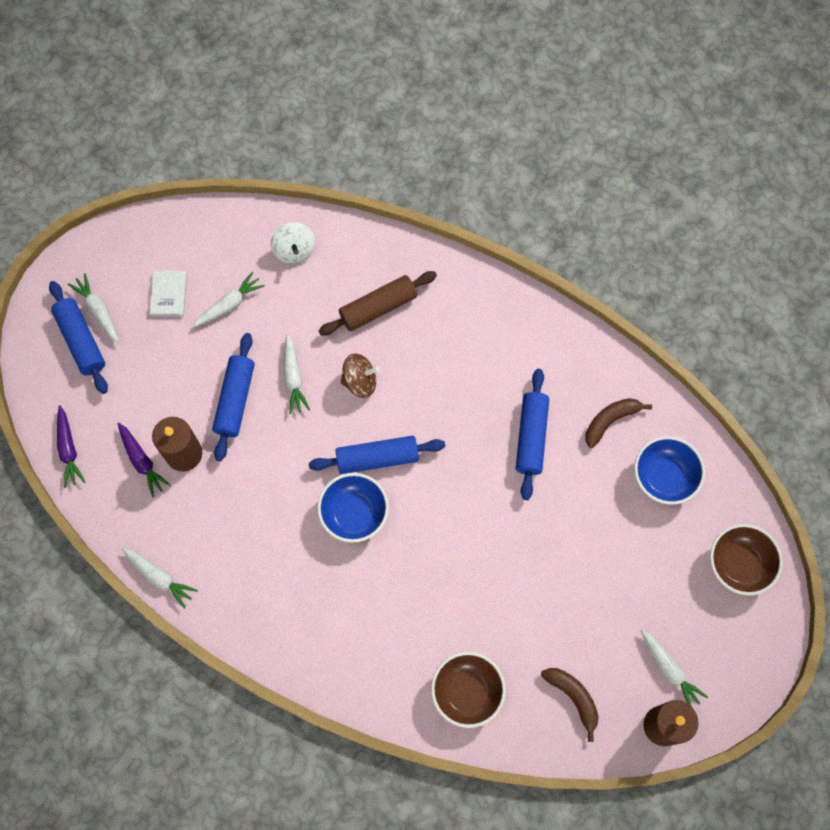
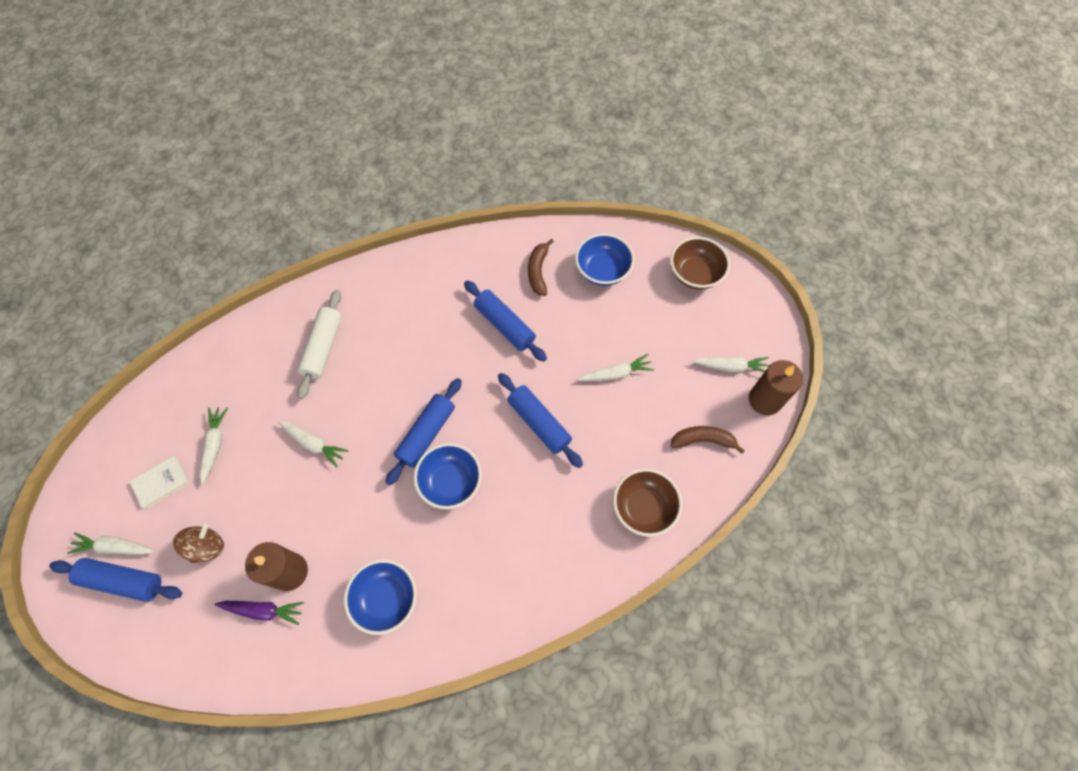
camera: 50 degrees left, 5 degrees down
purple carrot [57,405,85,488] -> none
white carrot [122,548,198,609] -> white carrot moved to [577,354,654,381]
white book [149,271,187,317] -> white book turned 75 degrees counterclockwise [130,456,189,509]
blue rolling pin [212,333,255,461] -> blue rolling pin moved to [498,373,583,468]
white spinning top [271,222,315,264] -> none
brown rolling pin [319,271,437,336] -> white rolling pin [297,290,342,399]
brown spinning top [341,353,379,398] -> brown spinning top moved to [173,524,224,563]
none -> blue bowl [344,559,417,635]

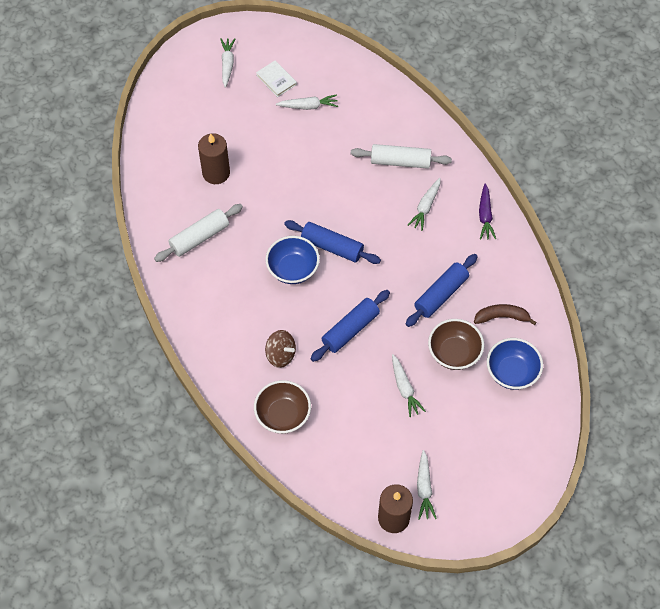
camera: 85 degrees right, 5 degrees down
blue rolling pin [49,558,182,602] -> none
brown spinning top [173,524,224,563] -> brown spinning top moved to [265,330,296,368]
purple carrot [215,601,304,625] -> purple carrot moved to [479,184,496,239]
white carrot [278,421,348,468] -> white carrot moved to [408,178,441,231]
blue bowl [344,559,417,635] -> white rolling pin [154,204,243,262]
brown bowl [670,237,730,290] -> brown bowl moved to [428,319,484,370]
brown banana [670,426,745,454] -> none

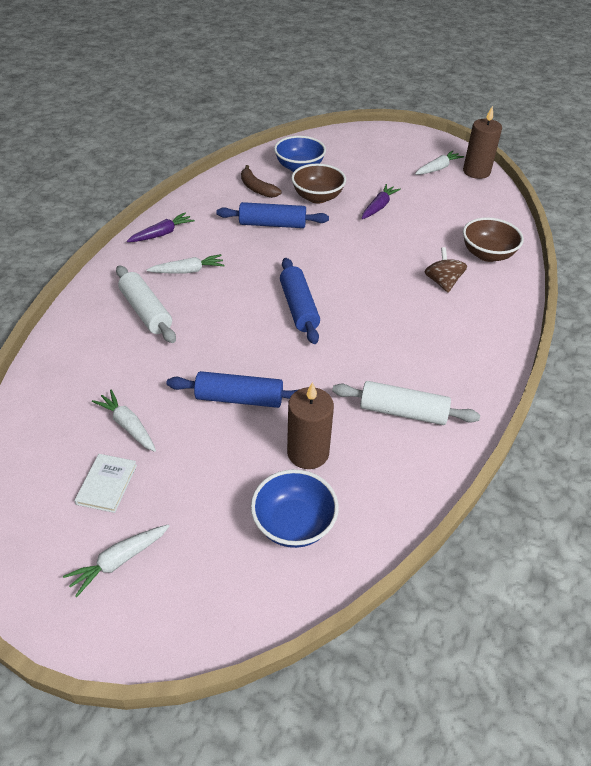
camera: 130 degrees left, 15 degrees down
blue bowl [265,236,320,284] -> blue bowl moved to [251,469,339,548]
blue rolling pin [311,290,390,362] -> blue rolling pin moved to [167,371,299,408]
white carrot [392,354,426,417] -> purple carrot [362,184,401,219]

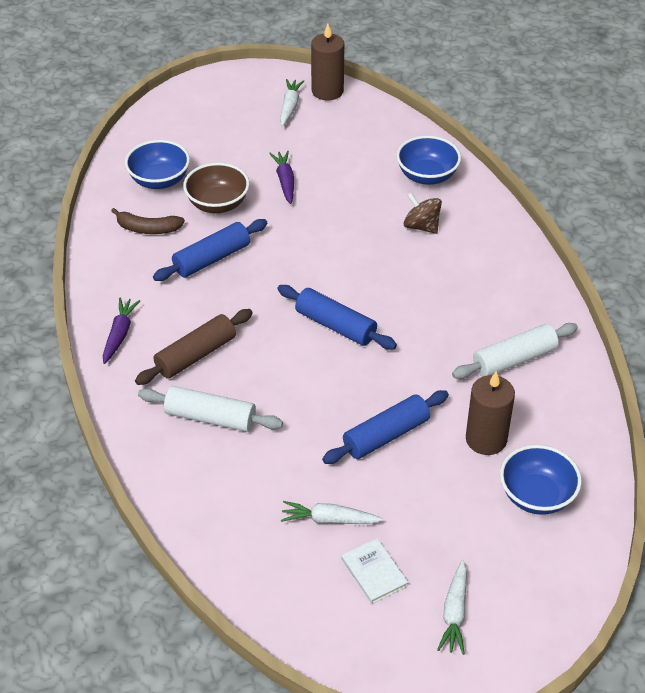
camera: 40 degrees left, 0 degrees up
white carrot [147,254,225,273] -> brown rolling pin [135,309,253,385]
brown bowl [463,217,524,262] -> blue bowl [396,136,461,185]

